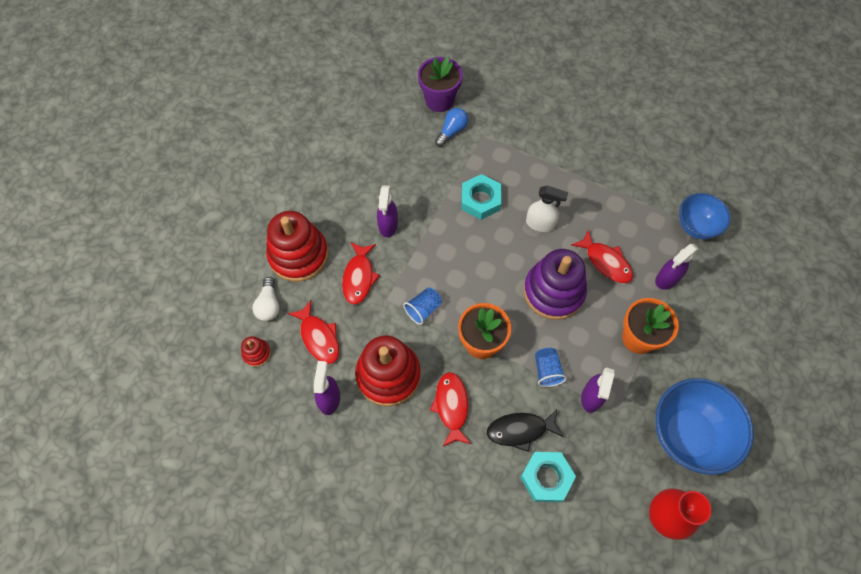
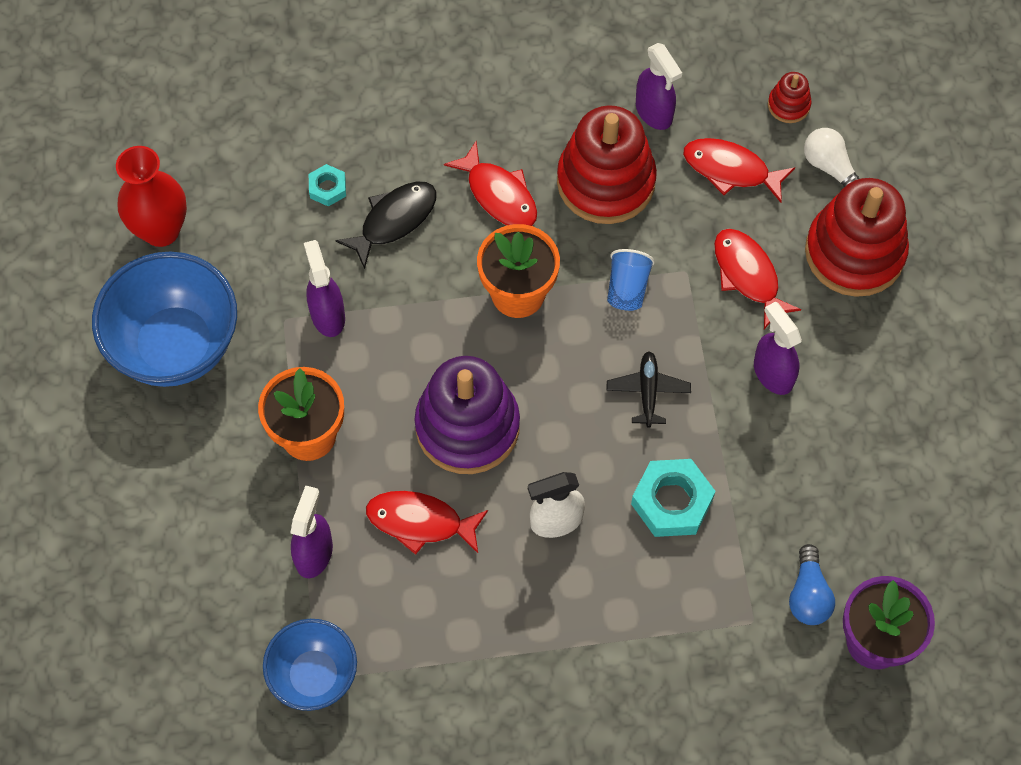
camera: 145 degrees right, 0 degrees up
turquoise nut [520,452,576,502] -> turquoise nut [309,164,346,207], size x0.54
blue cup [535,347,567,387] -> none
none -> black plane [607,351,691,428]

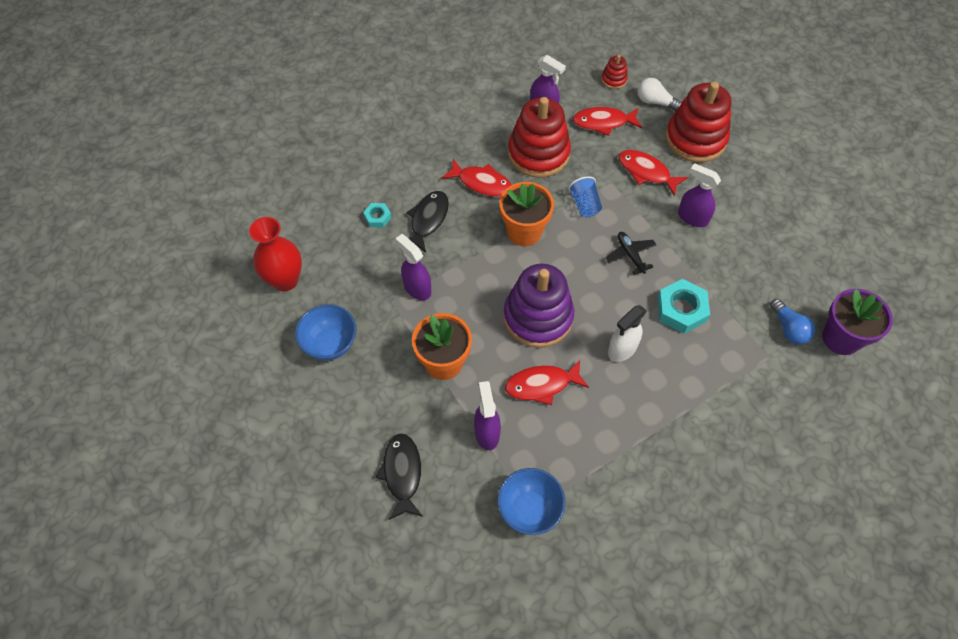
camera: 25 degrees left, 5 degrees down
blue bowl [92,252,237,387] -> blue bowl [295,304,356,361], size x0.61
none -> black fish [376,433,422,520]

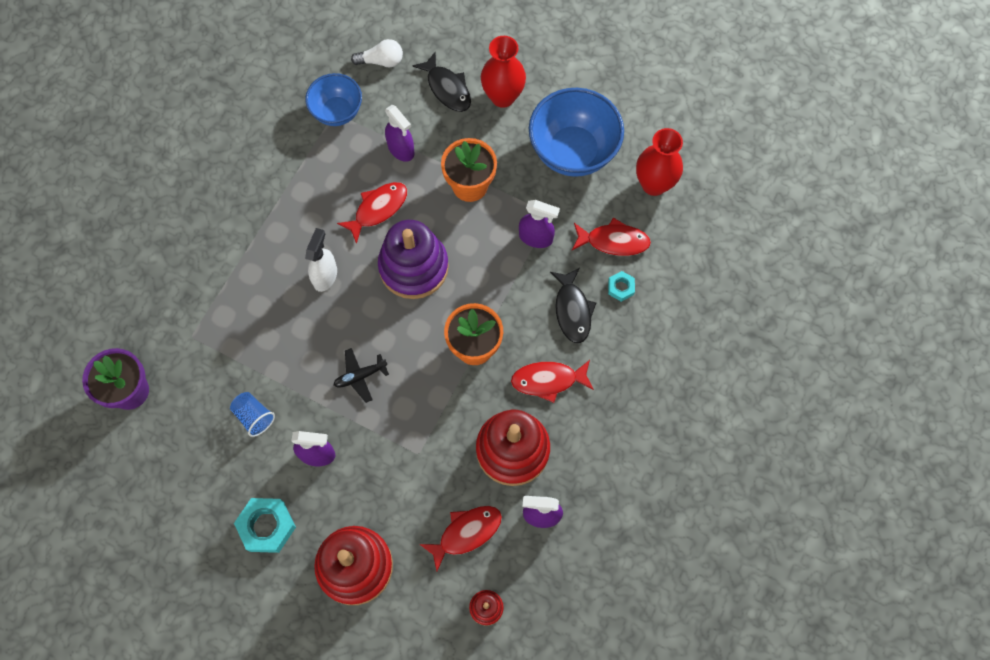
camera: 150 degrees right, 10 degrees up
blue bowl [295,304,356,361] -> blue bowl [529,88,624,177], size x1.64
blue cup [568,176,602,217] -> blue cup moved to [230,392,275,437]
black plane [605,232,656,275] -> black plane turned 120 degrees clockwise [334,348,389,403]
red fish [618,150,688,196] -> red fish moved to [572,217,651,256]
white light bulb [638,78,682,111] -> white light bulb moved to [351,39,403,67]
turquoise nut [657,279,710,334] -> turquoise nut moved to [234,498,296,553]
blue light bulb [770,299,815,345] -> none
none -> red vase [481,36,526,108]

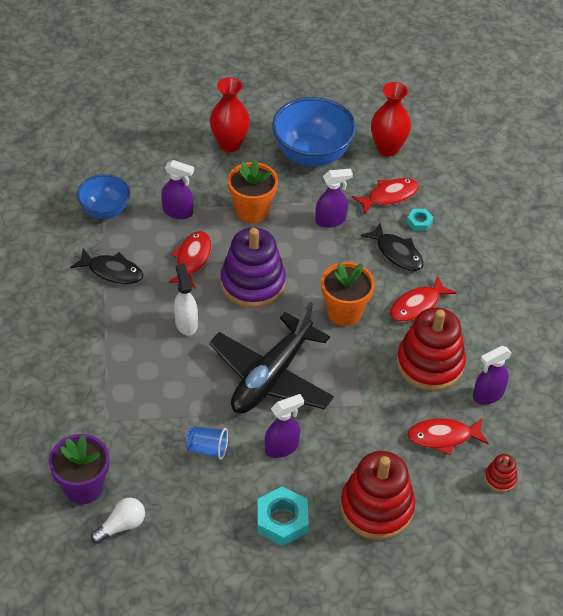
camera: 35 degrees left, 20 degrees down
black plane [334,348,389,403] -> black plane [209,302,334,414], size x2.47
white light bulb [351,39,403,67] -> white light bulb moved to [91,498,145,544]
black fish [412,52,471,112] -> black fish moved to [70,249,143,284]
red fish [420,506,502,571] -> red fish turned 120 degrees counterclockwise [407,419,489,455]

